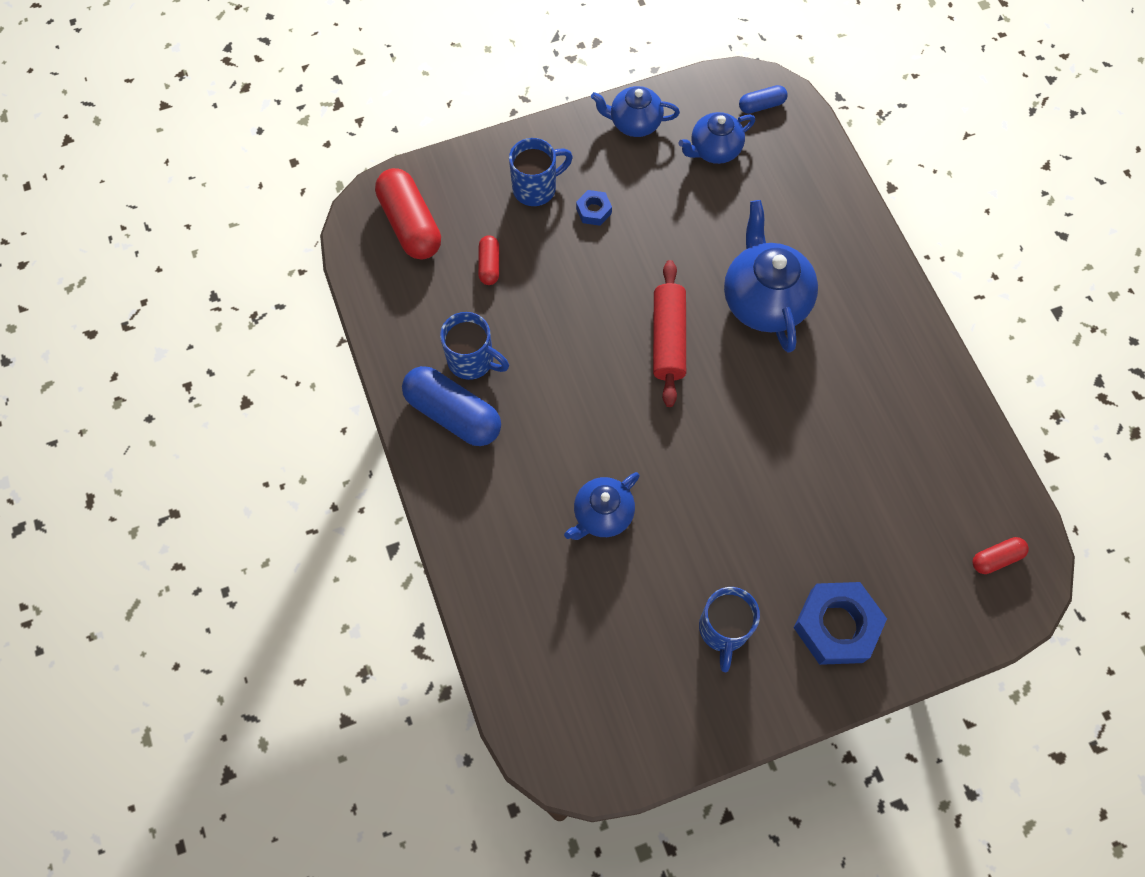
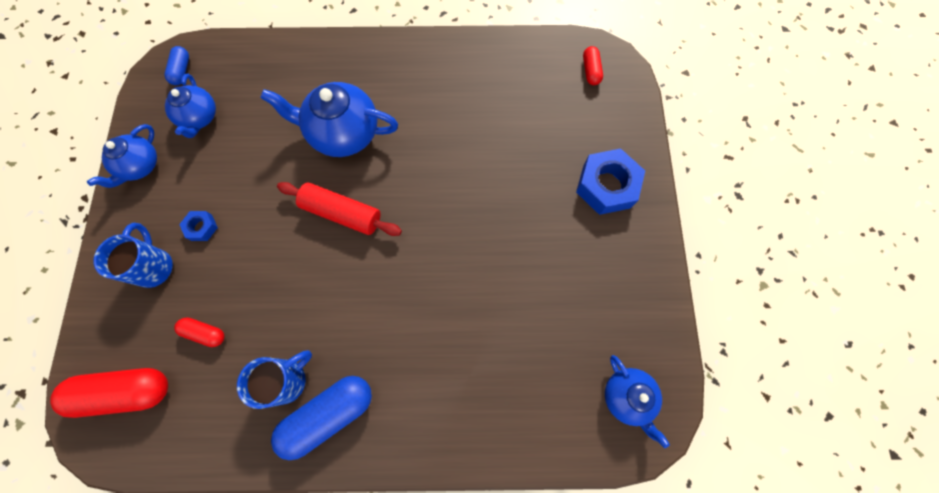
camera: 70 degrees left, 5 degrees up
blue teapot [564,472,640,540] -> blue teapot moved to [605,355,670,448]
blue mug [699,587,760,672] -> none

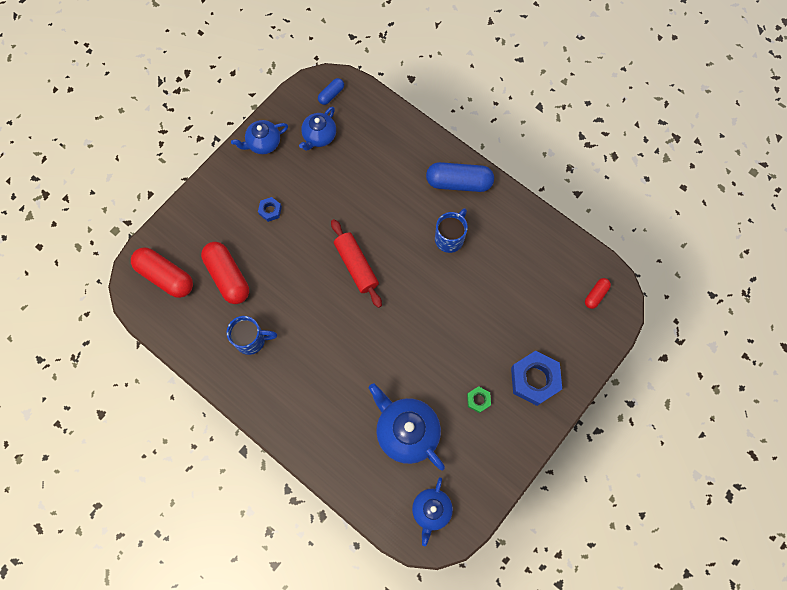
camera: 40 degrees right, 0 degrees up
blue mug [93,223,173,288] -> blue mug moved to [435,208,468,253]
red capsule [174,317,225,347] -> red capsule [201,242,249,304], size x1.97
blue teapot [260,82,398,157] -> blue teapot moved to [368,383,445,471]
blue capsule [271,376,372,460] -> blue capsule moved to [426,162,494,192]
none -> green nut [467,386,491,413]

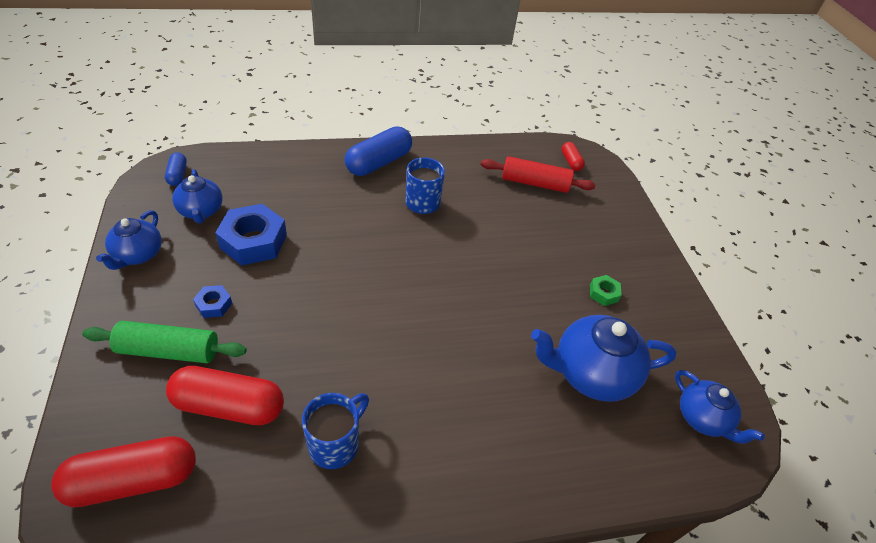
camera: 55 degrees left, 25 degrees down
red rolling pin [331,219,382,308] -> red rolling pin moved to [481,156,596,193]
blue nut [511,351,562,406] -> blue nut moved to [215,204,287,265]
none -> green rolling pin [82,321,247,363]

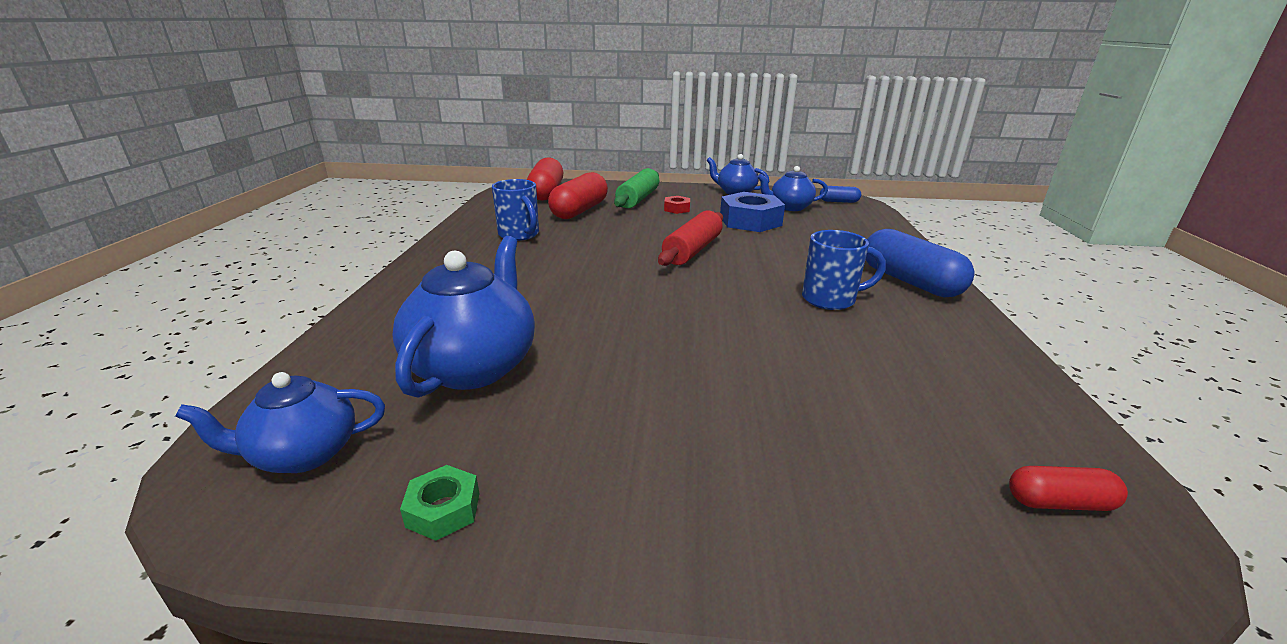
camera: 110 degrees right, 20 degrees down
blue nut [193,285,232,318] -> red nut [664,196,690,214]
red rolling pin [481,156,596,193] -> red rolling pin moved to [658,210,723,266]
green nut [590,275,622,306] -> green nut moved to [400,465,480,541]

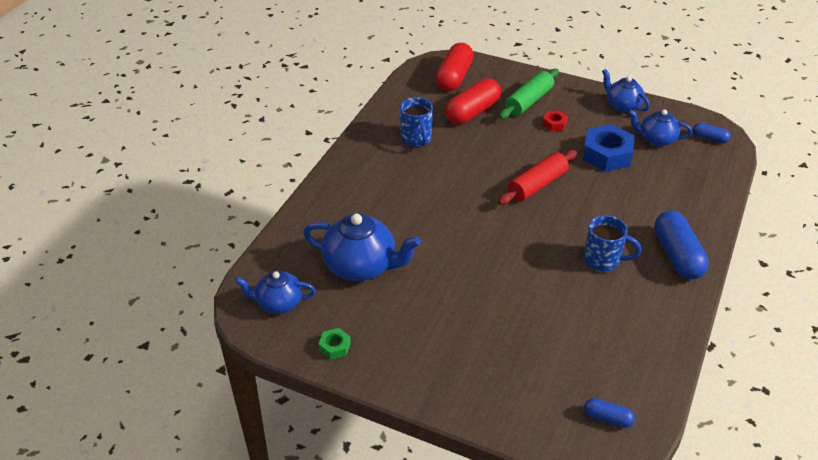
camera: 20 degrees right, 15 degrees up
blue teapot [392,236,535,398] -> blue teapot turned 75 degrees clockwise [303,213,421,281]
red capsule [1009,466,1128,511] -> blue capsule [584,398,635,428]

